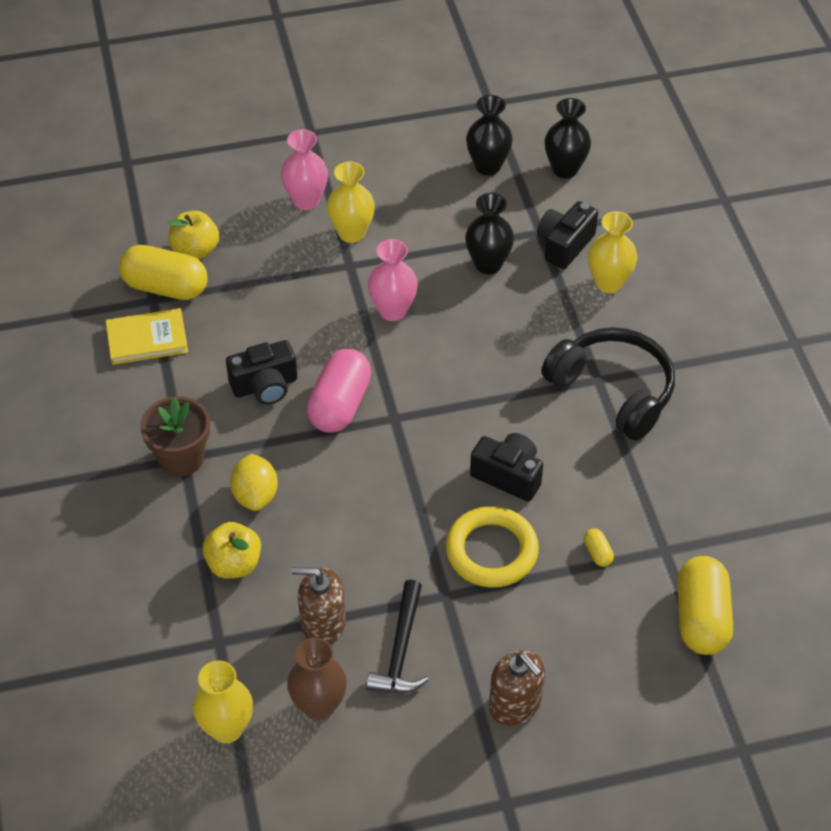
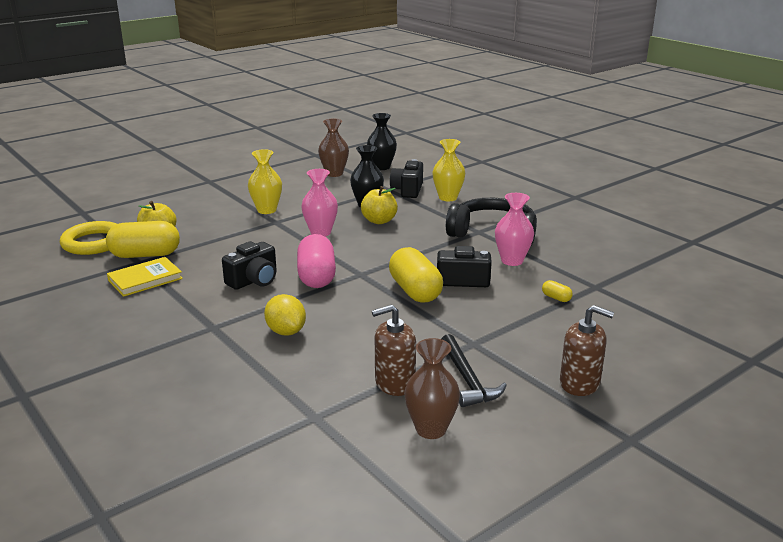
camera: 25 degrees left, 25 degrees down
brown flower pot [140,396,210,477] -> none
yellow vase [193,660,253,743] -> none
yellow apple [202,522,261,579] -> yellow apple moved to [361,186,398,224]
pink vase [281,129,328,210] -> pink vase moved to [495,193,534,266]
yellow ring [446,506,539,588] -> yellow ring moved to [60,221,116,255]
black vase [466,95,513,175] -> brown vase [318,119,349,177]
yellow capsule [677,556,733,655] -> yellow capsule moved to [389,247,443,302]

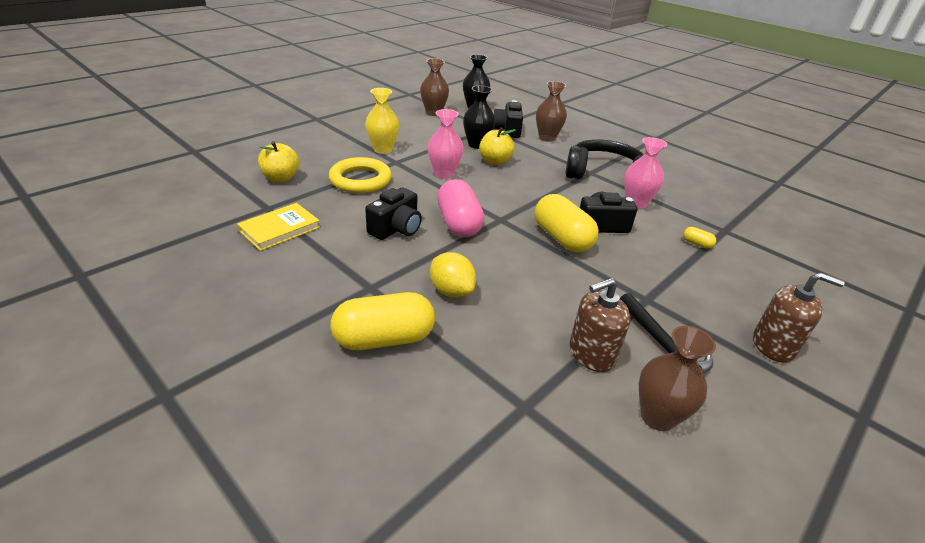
camera: 10 degrees left, 10 degrees up
yellow ring [60,221,116,255] -> yellow ring moved to [329,157,392,193]
yellow capsule [106,221,180,258] -> yellow capsule moved to [330,292,435,350]
yellow vase [432,139,465,201] -> brown vase [536,81,567,142]

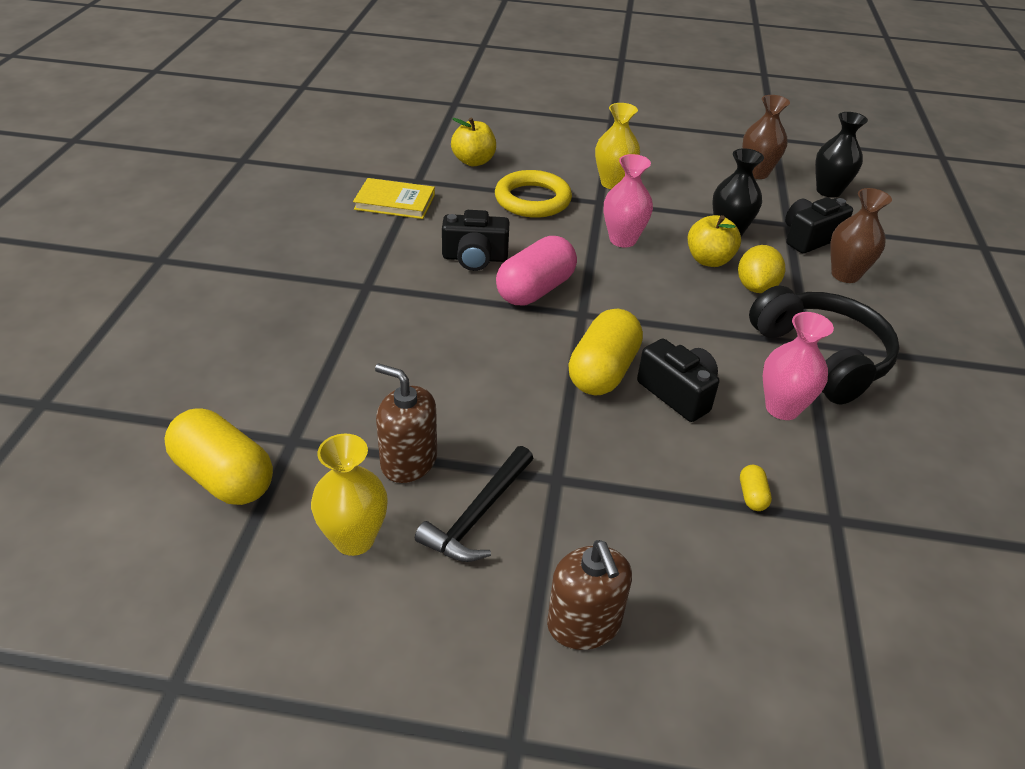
camera: 55 degrees right, 5 degrees up
yellow capsule [330,292,435,350] -> yellow capsule moved to [164,409,273,505]
yellow lemon [430,252,476,297] -> yellow lemon moved to [738,245,785,293]
brown vase [639,326,716,431] -> yellow vase [311,434,388,556]

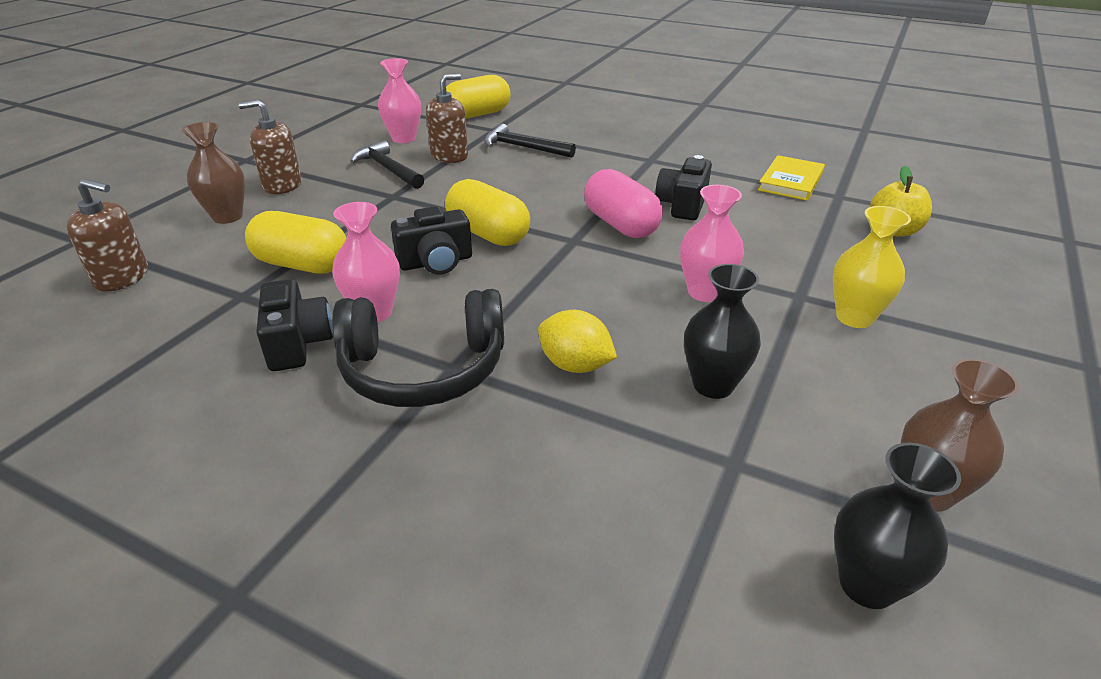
camera: 110 degrees right, 5 degrees down
yellow vase [311,434,388,556] -> pink vase [378,58,421,143]
yellow ring [495,170,572,218] -> none
yellow apple [687,215,741,267] -> none
yellow capsule [740,465,772,511] -> yellow capsule [245,211,347,274], size x2.39
black camera [785,197,853,254] -> black camera moved to [256,279,333,371]
brown vase [831,188,892,283] -> brown vase moved to [182,122,245,224]
none -> brown soap dispenser [67,179,148,292]
none -> black hammer [484,124,576,158]

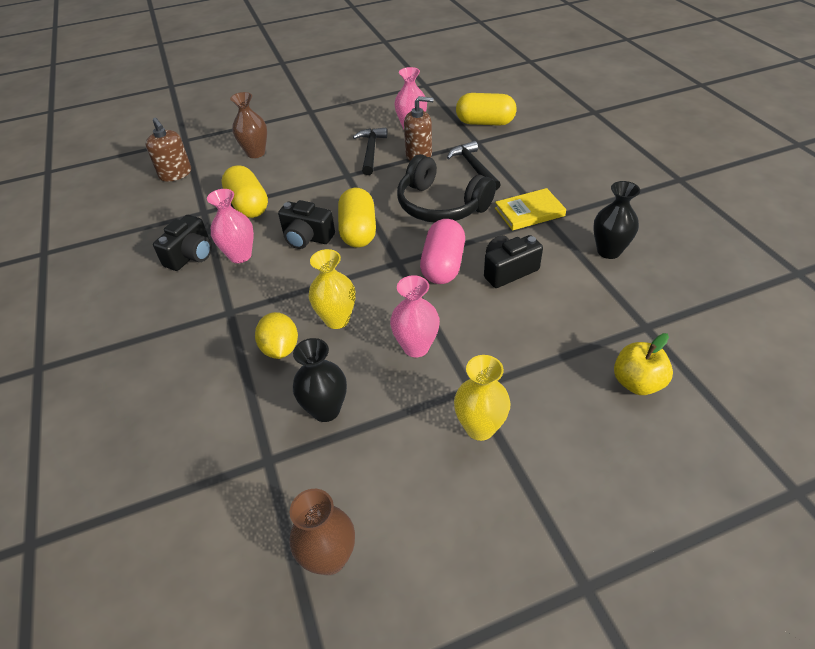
camera: 45 degrees right, 10 degrees up
brown soap dispenser [238,100,302,194] -> none
black headphones [332,289,504,407] -> black headphones moved to [397,154,496,222]
yellow book [758,155,825,201] -> yellow book moved to [495,188,566,231]
black vase [834,442,961,609] -> black vase moved to [593,181,640,259]
none -> yellow vase [309,249,356,329]

